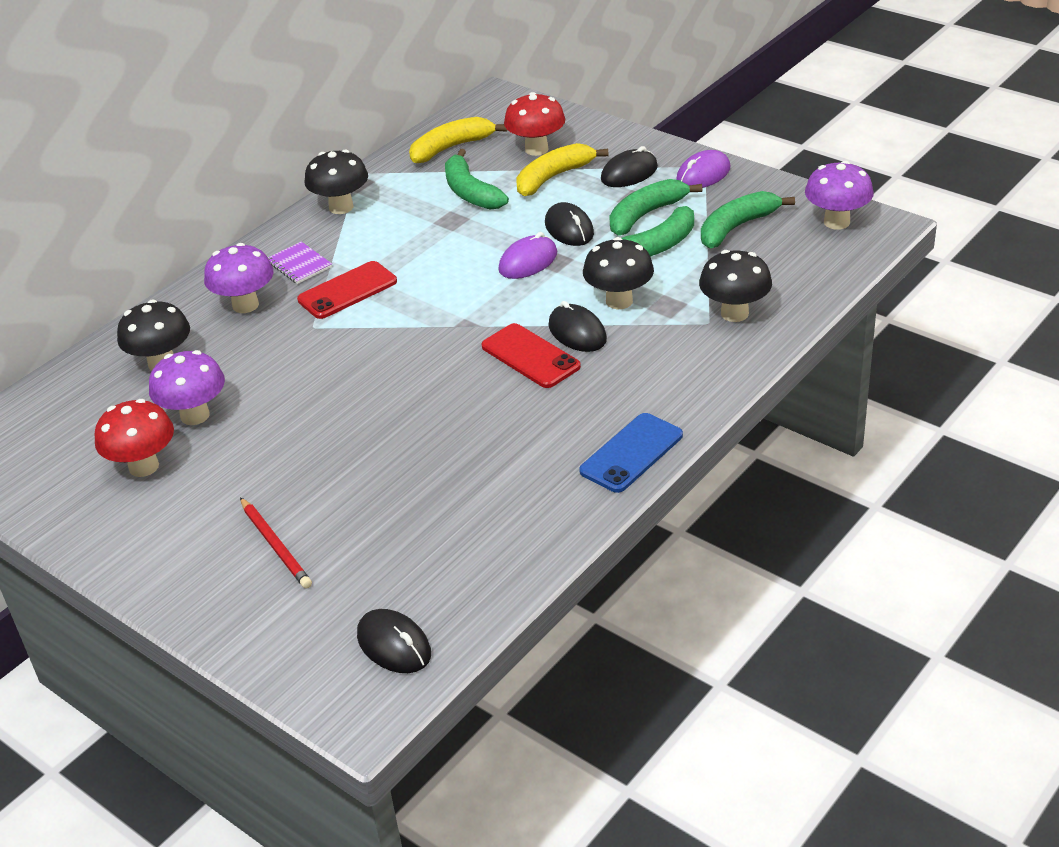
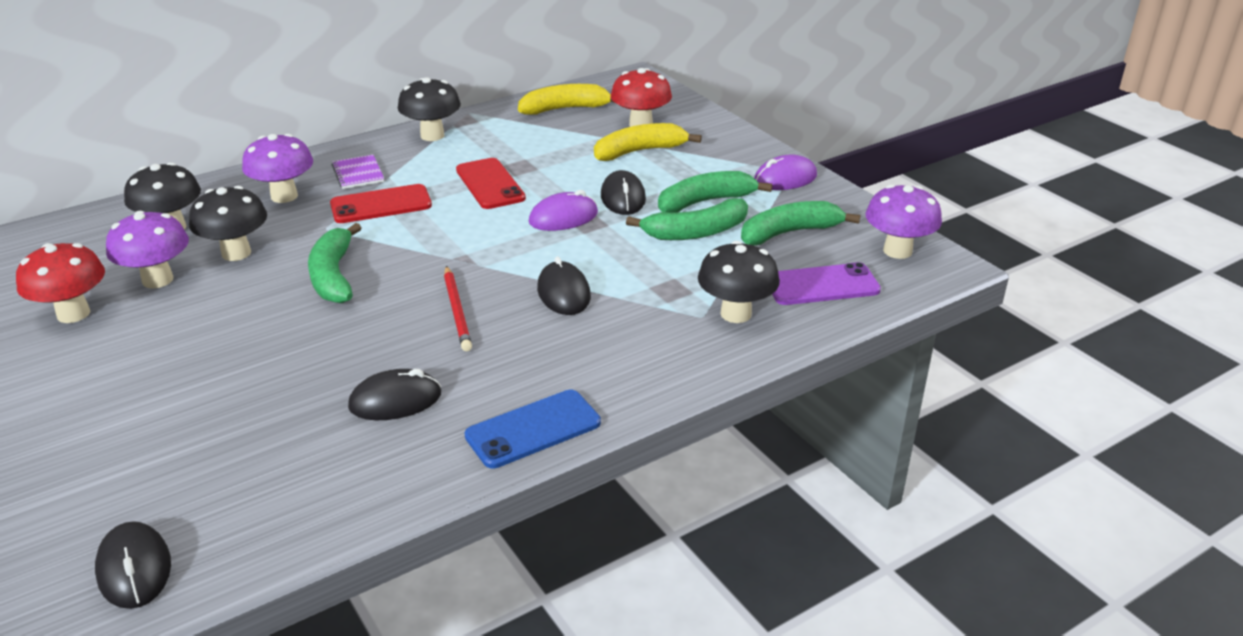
camera: 15 degrees right, 5 degrees down
red pencil [240,497,312,589] -> red pencil moved to [444,266,472,351]
green banana [445,149,509,210] -> green banana moved to [308,223,361,303]
red phone [481,323,581,388] -> red phone moved to [456,158,526,209]
black mushroom [583,237,654,309] -> black mushroom moved to [189,186,267,261]
black mouse [601,146,658,187] -> black mouse moved to [348,369,441,420]
none -> purple phone [772,262,881,305]

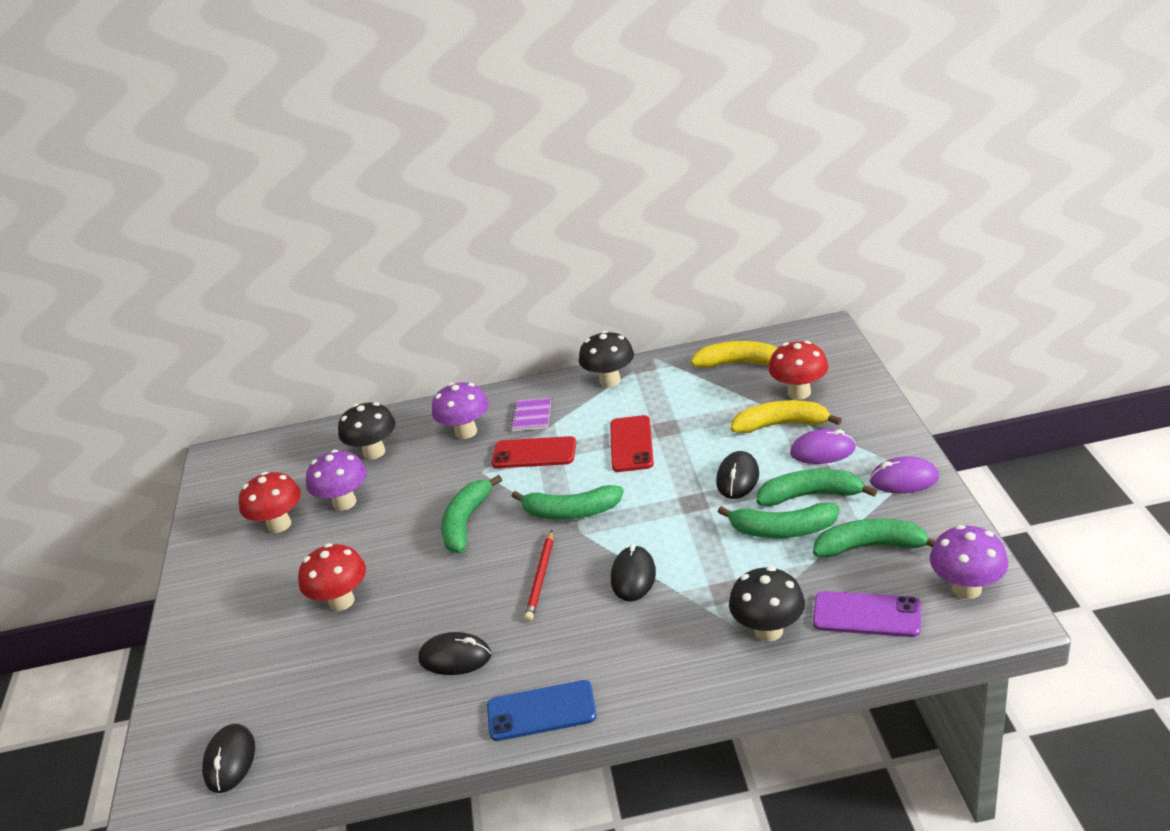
camera: 30 degrees right, 0 degrees up
black mushroom [189,186,267,261] -> none
purple mouse [529,190,598,231] -> purple mouse moved to [790,429,856,464]
none -> red mushroom [298,543,366,611]
none -> green banana [512,485,624,520]

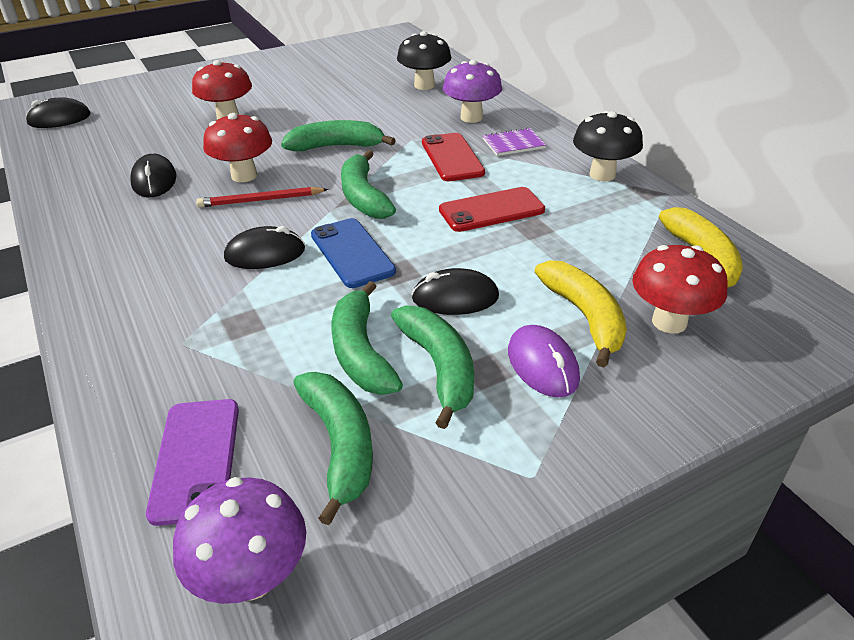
camera: 65 degrees right, 5 degrees up
red mushroom [239,472,301,533] -> red mushroom moved to [203,113,272,182]
purple mushroom [306,450,367,511] -> none
blue phone [487,680,597,741] -> blue phone moved to [311,218,396,288]
black mushroom [729,567,805,642] -> none
purple mouse [869,456,939,493] -> none

